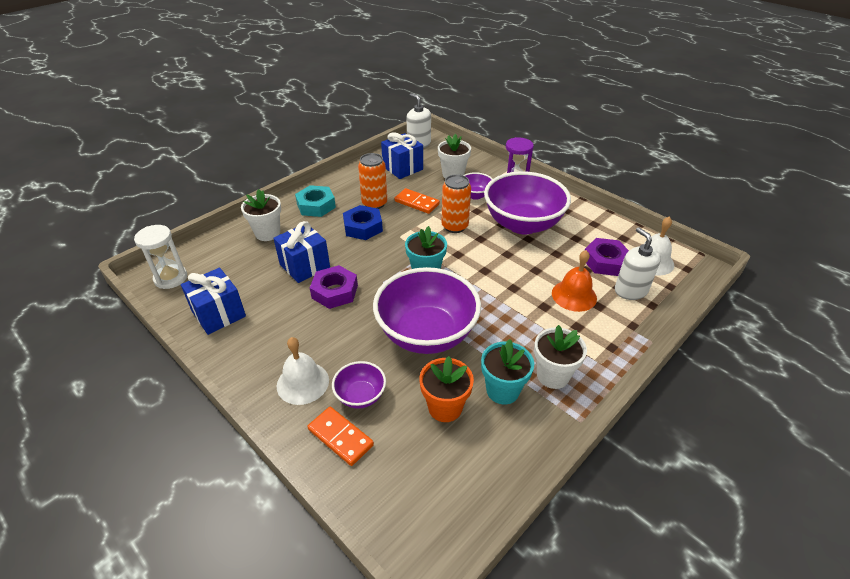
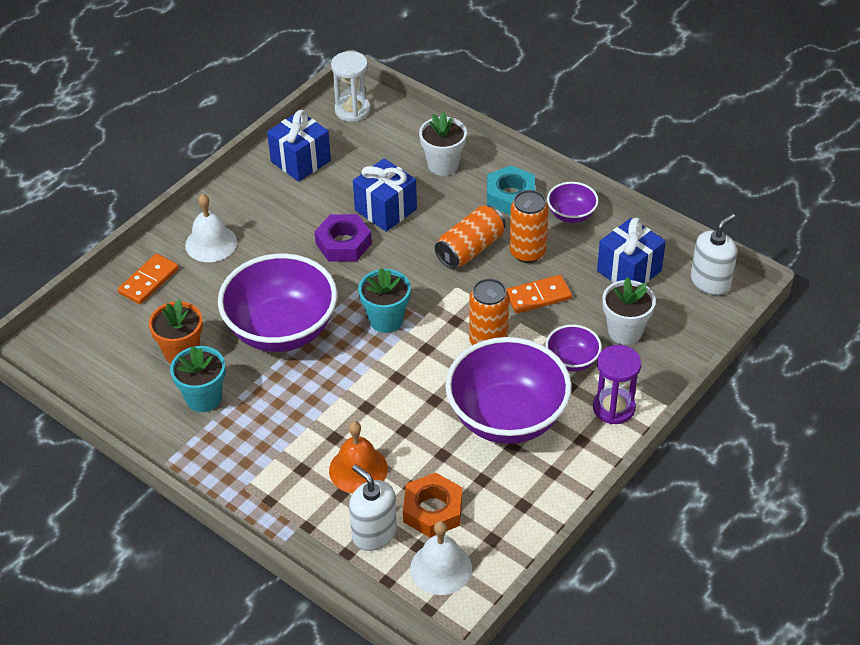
camera: 85 degrees right, 5 degrees up
purple bowl [332,361,386,409] -> purple bowl moved to [547,182,599,223]
blue nut [343,205,383,240] -> orange can [435,205,506,269]
orange domino [395,188,440,214] -> orange domino turned 45 degrees clockwise [506,275,572,314]
white flower pot [534,325,587,389] -> none
purple nut [585,238,629,276] -> orange nut [403,472,462,538]
white soap dispenser [615,227,661,300] -> white soap dispenser turned 105 degrees counterclockwise [349,464,397,551]

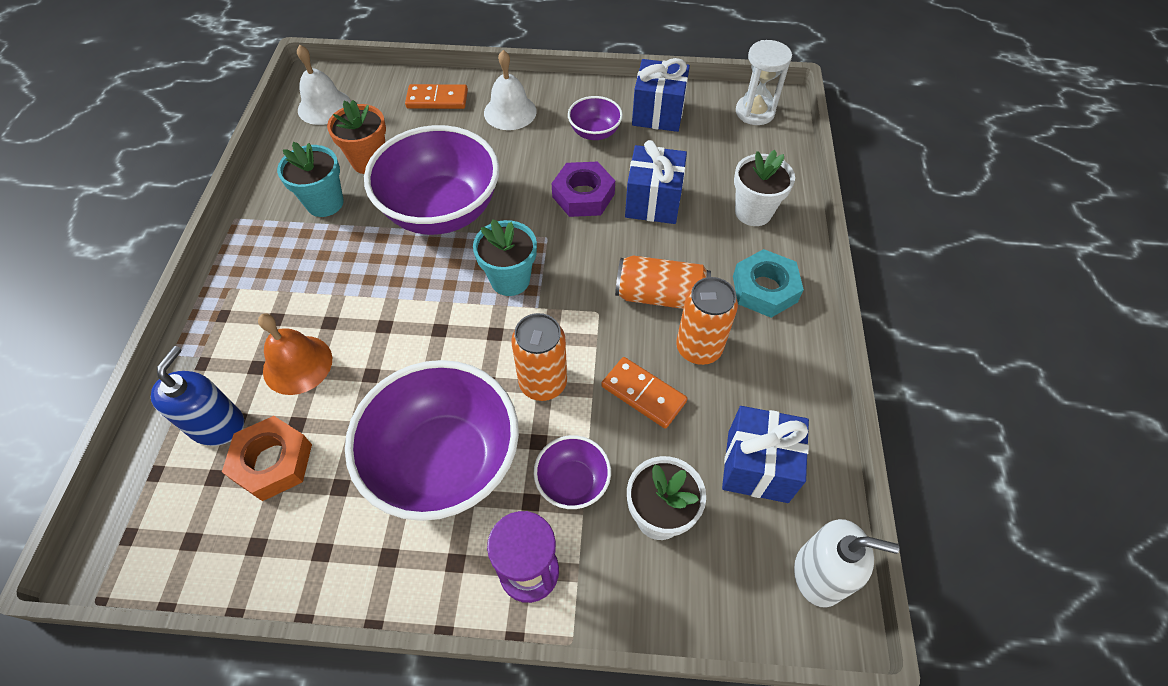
camera: 55 degrees right, 10 degrees up
white soap dispenser [349,464,397,551] -> blue soap dispenser [151,346,244,446]
white bell [410,521,472,595] -> white bell moved to [297,45,351,125]
purple bowl [547,182,599,223] -> purple bowl moved to [568,96,623,140]

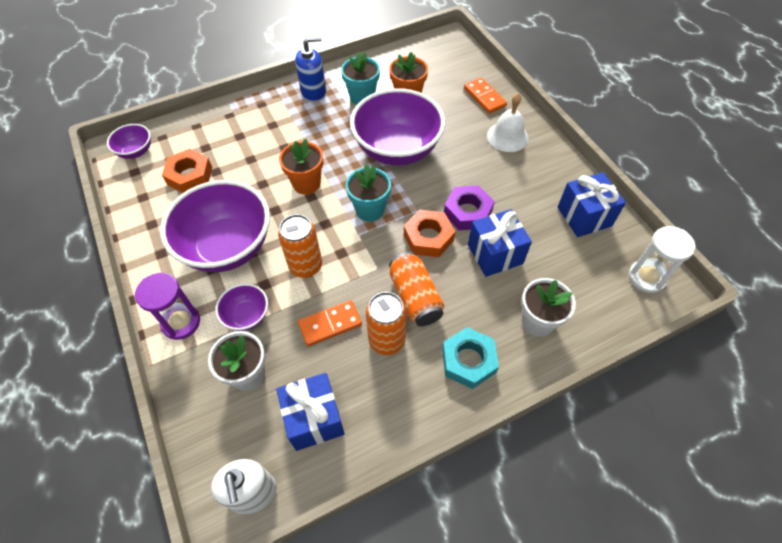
camera: 60 degrees right, 0 degrees up
blue soap dispenser [151,346,244,446] -> blue soap dispenser moved to [295,36,326,102]
orange bell [258,313,332,395] -> none
white bell [297,45,351,125] -> none
purple bowl [568,96,623,140] -> purple bowl moved to [107,124,151,159]
orange domino [601,357,687,428] -> orange domino turned 60 degrees clockwise [298,300,362,346]
none -> orange flower pot [279,139,324,195]
none -> orange nut [404,210,455,257]

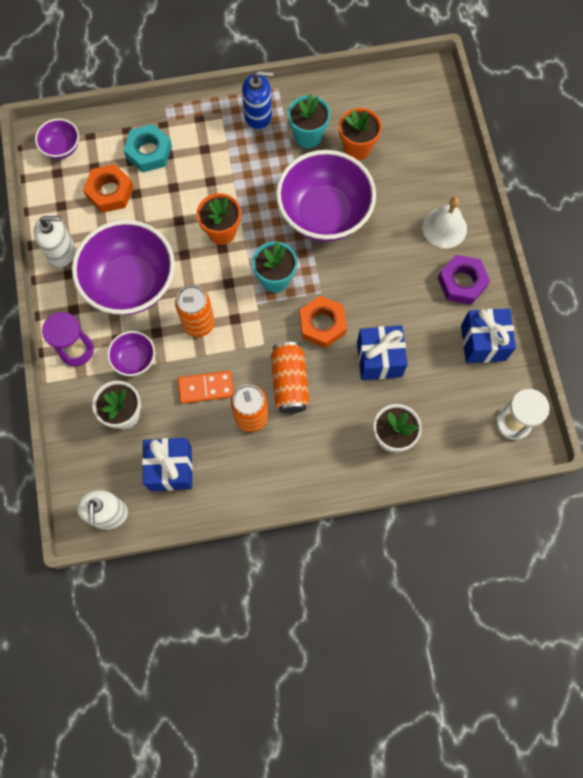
camera: 15 degrees right, 15 degrees up
turquoise nut [442,327,499,389] -> turquoise nut moved to [123,124,172,172]
purple nut [444,185,495,230] -> purple nut moved to [438,255,490,304]
orange domino [464,77,507,114] -> none
none -> white soap dispenser [34,214,75,267]

